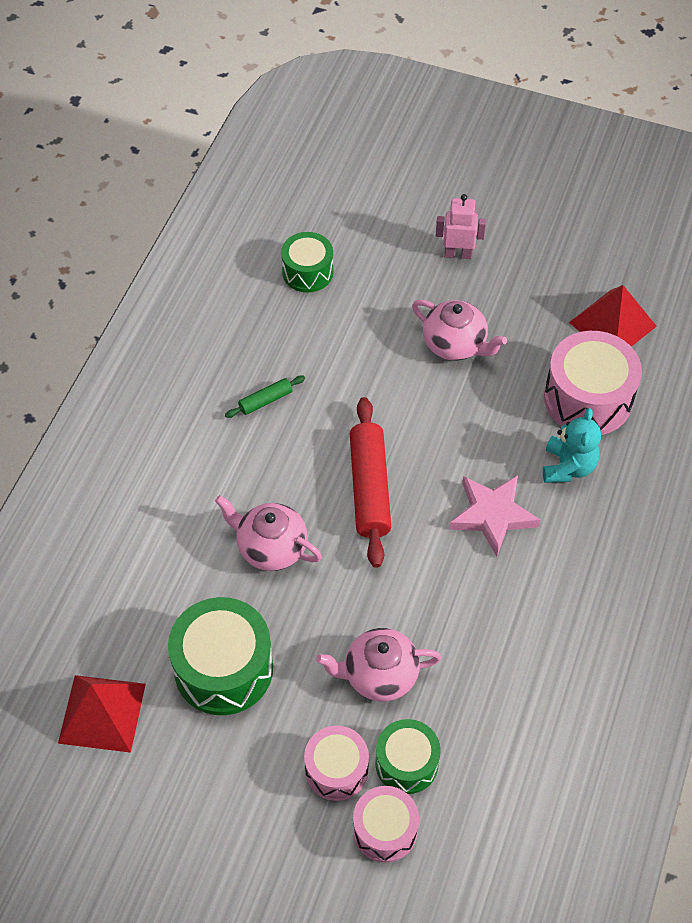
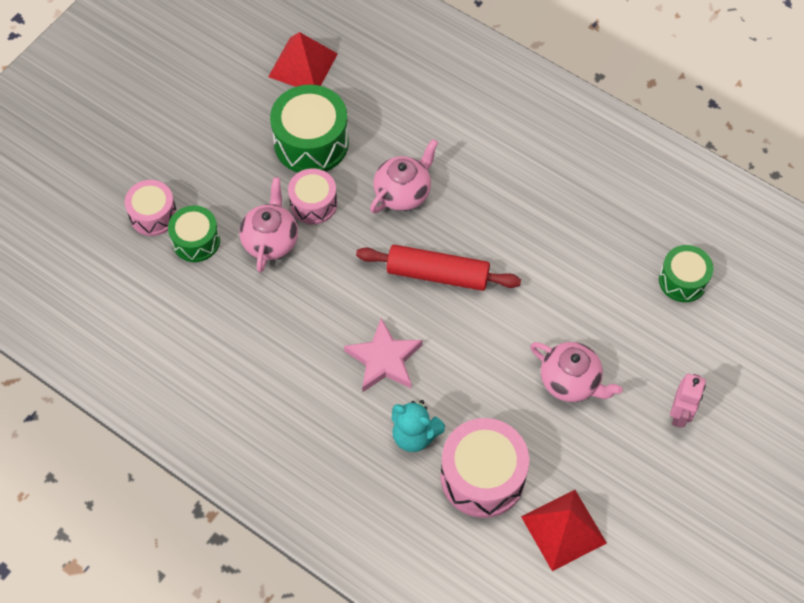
camera: 105 degrees right, 5 degrees up
green rolling pin [225,375,305,418] -> none
pink drum [304,726,369,801] -> pink drum moved to [288,168,337,224]
pink teapot [412,300,507,361] -> pink teapot turned 105 degrees counterclockwise [530,342,623,402]

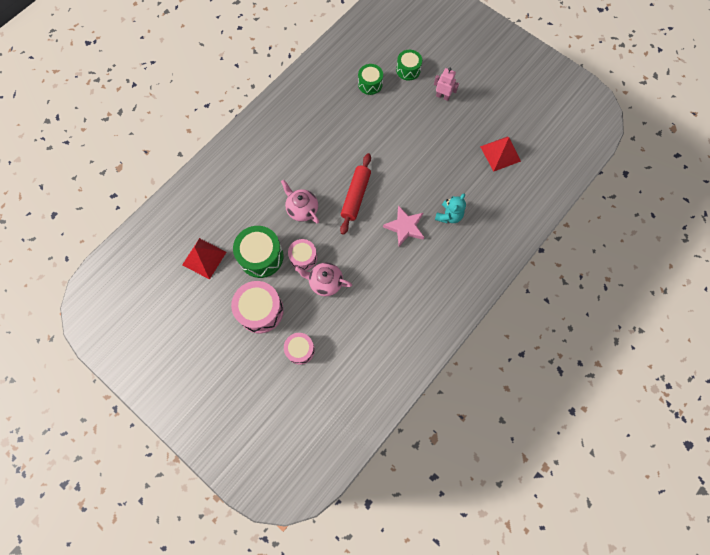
camera: 85 degrees left, 10 degrees up
green drum [168,206,220,262] -> green drum moved to [396,50,422,81]
pink drum [440,418,530,518] -> pink drum moved to [231,281,284,333]
pink teapot [530,342,623,402] -> none

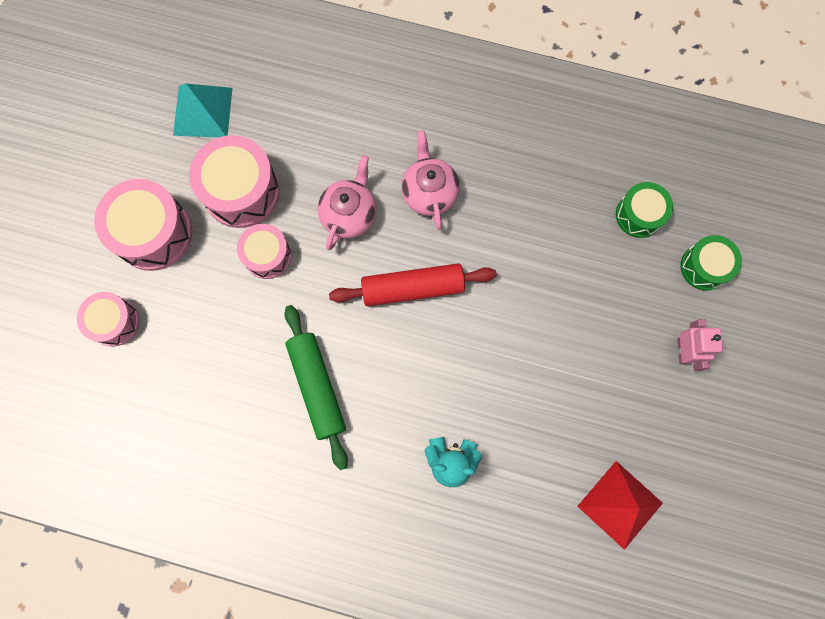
camera: 65 degrees right, 5 degrees up
red pyramid [182,238,226,279] -> turquoise pyramid [173,83,232,137]
green drum [233,226,283,278] -> pink drum [189,135,280,228]
pink teapot [295,263,352,296] -> pink teapot moved to [401,131,460,230]
pink star [383,205,424,246] -> none
none -> green rolling pin [284,305,348,470]

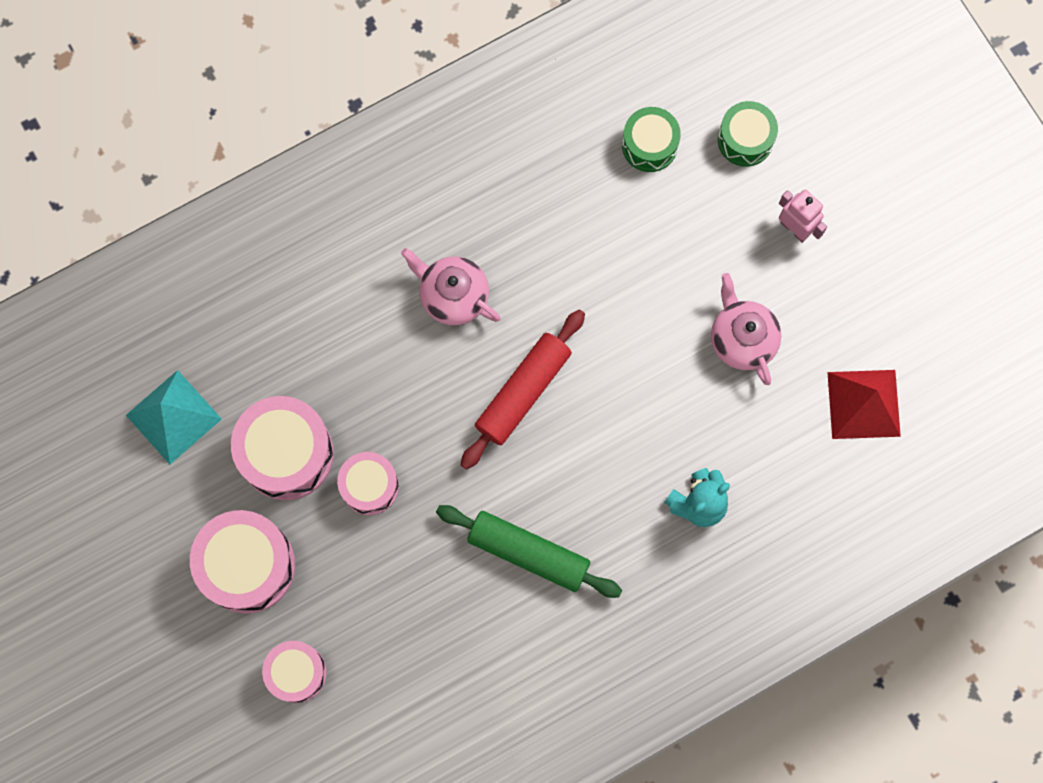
camera: 45 degrees left, 0 degrees up
pink teapot [318,155,377,250] -> pink teapot moved to [711,273,782,385]

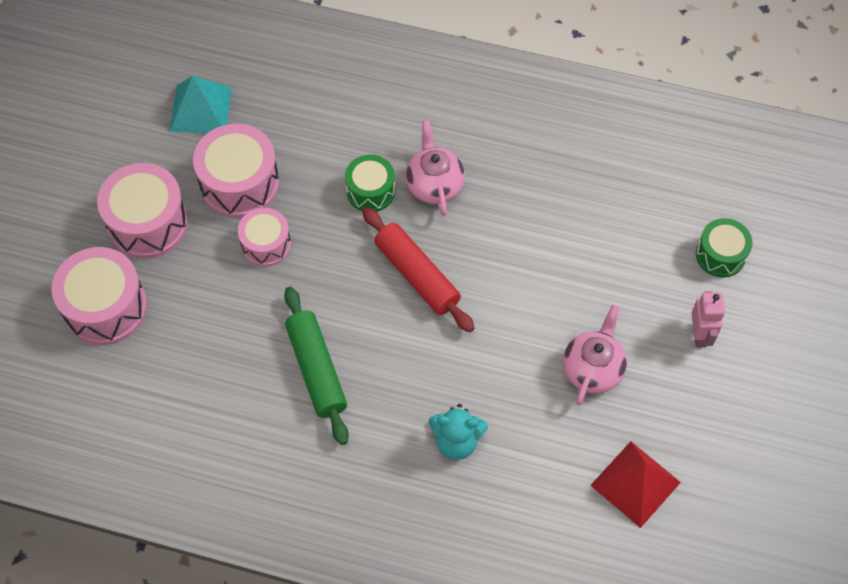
camera: 45 degrees right, 15 degrees down
pink drum [262,641,327,703] -> pink drum [51,247,147,345], size x1.63
red rolling pin [460,309,585,470] -> red rolling pin turned 60 degrees clockwise [362,207,475,333]
green drum [622,107,681,172] -> green drum moved to [345,155,395,212]

